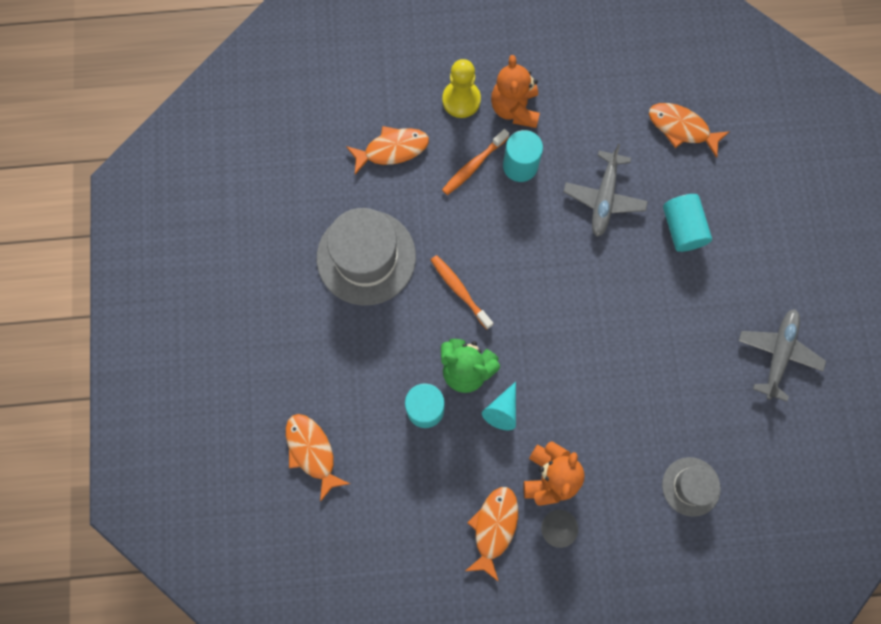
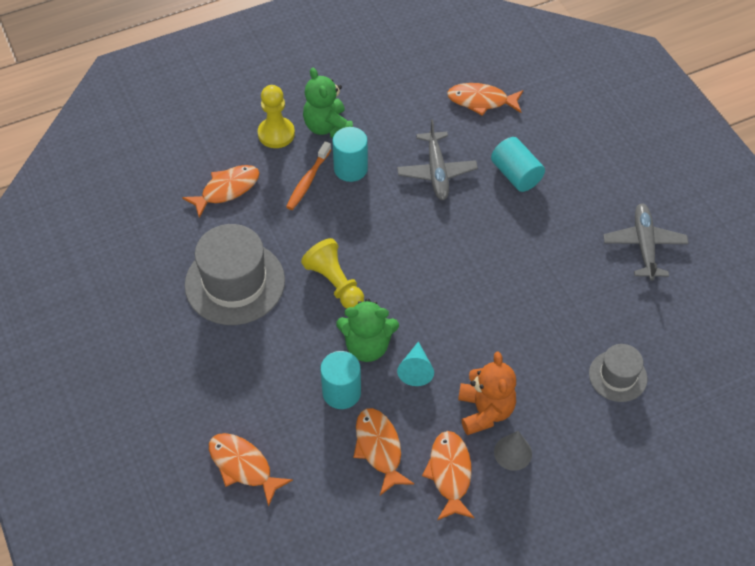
camera: 20 degrees left, 20 degrees down
orange toothbrush [431,255,493,329] -> yellow pawn [301,238,364,309]
orange teddy bear [491,55,540,128] -> green teddy bear [303,68,353,138]
none -> orange fish [354,408,414,495]

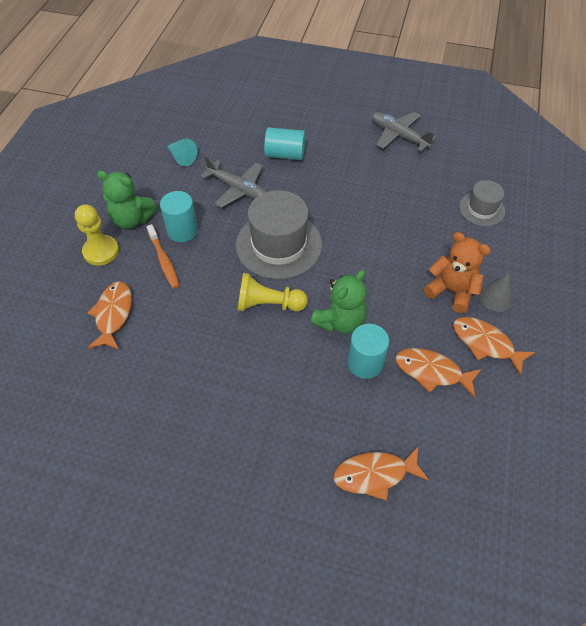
camera: 50 degrees left, 0 degrees up
grey hat [185,224,285,325] -> grey hat moved to [236,190,322,279]
turquoise cone [397,341,434,386] -> turquoise cone moved to [167,138,197,166]
orange fish [447,83,523,116] -> none

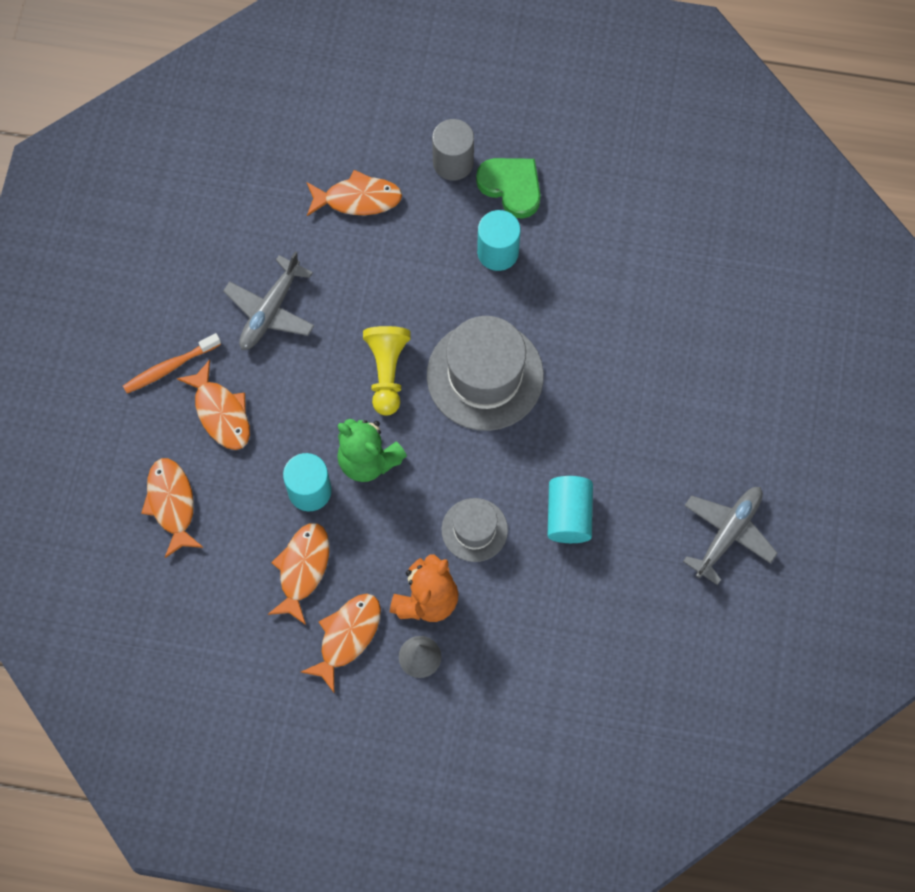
camera: 85 degrees right, 15 degrees up
yellow pawn [75,204,119,266] -> grey cylinder [432,119,474,181]
green teddy bear [97,171,158,229] -> green heart [476,158,541,219]
orange toothbrush [146,224,180,289] -> orange toothbrush moved to [123,333,221,393]
turquoise cone [167,138,197,166] -> none
grey plane [200,155,266,208] -> grey plane moved to [223,251,314,350]
turquoise cylinder [264,127,305,160] -> turquoise cylinder moved to [548,476,593,543]
grey hat [459,180,505,226] -> grey hat moved to [442,498,508,562]
none -> orange fish [176,360,250,450]

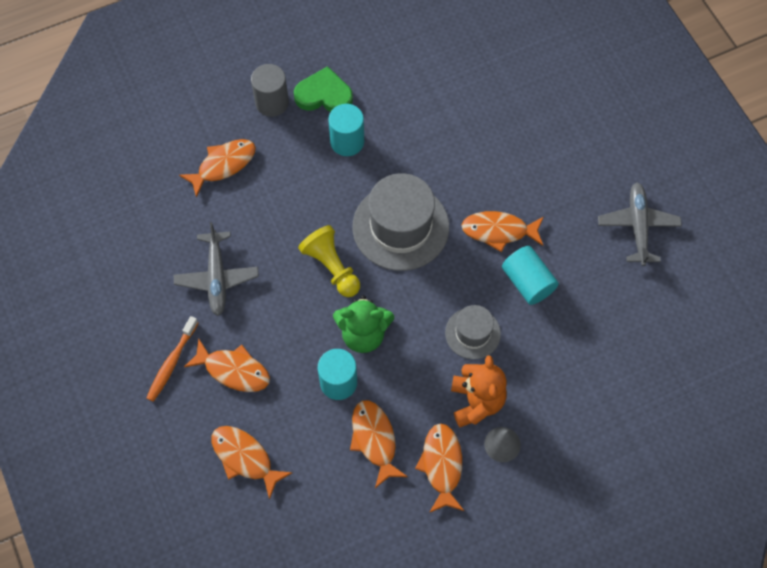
camera: 35 degrees left, 5 degrees down
none -> orange fish [461,211,544,252]

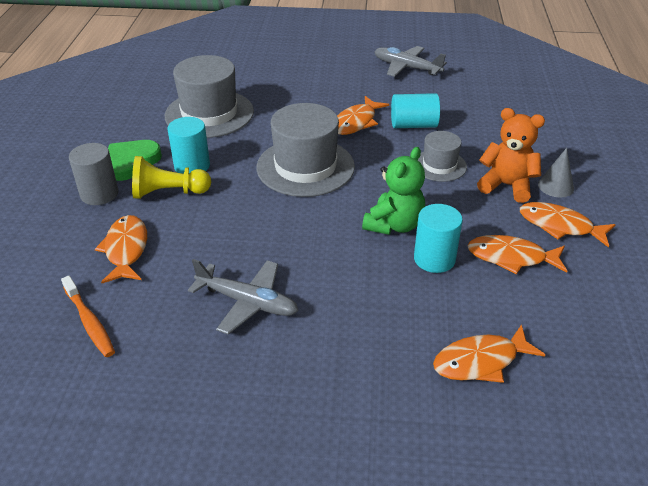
camera: 60 degrees left, 25 degrees down
orange toothbrush [146,316,198,402] -> orange toothbrush moved to [61,276,115,357]
orange fish [184,339,270,392] -> none
yellow pawn [298,225,360,297] -> yellow pawn moved to [132,156,211,199]
none -> grey hat [165,55,254,138]

